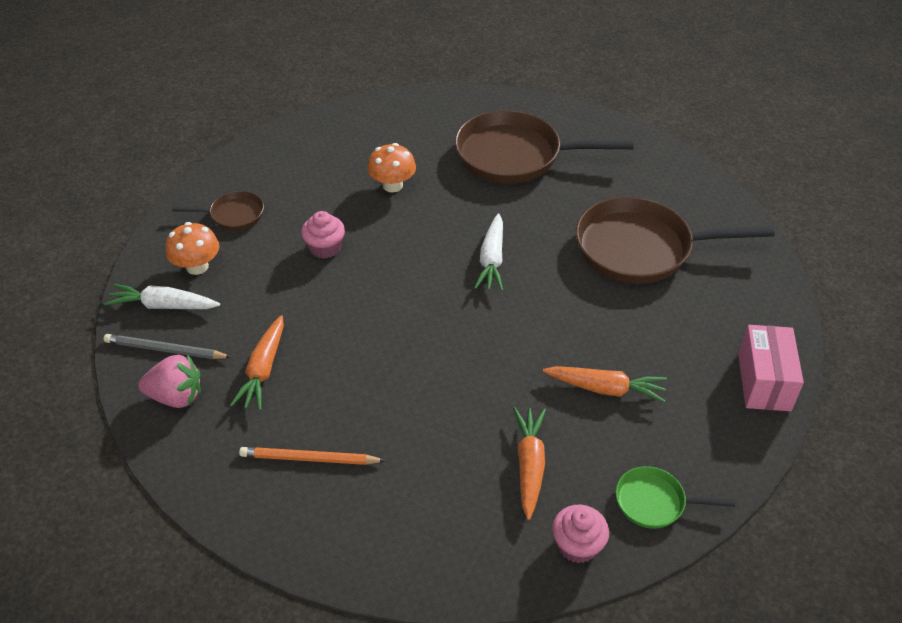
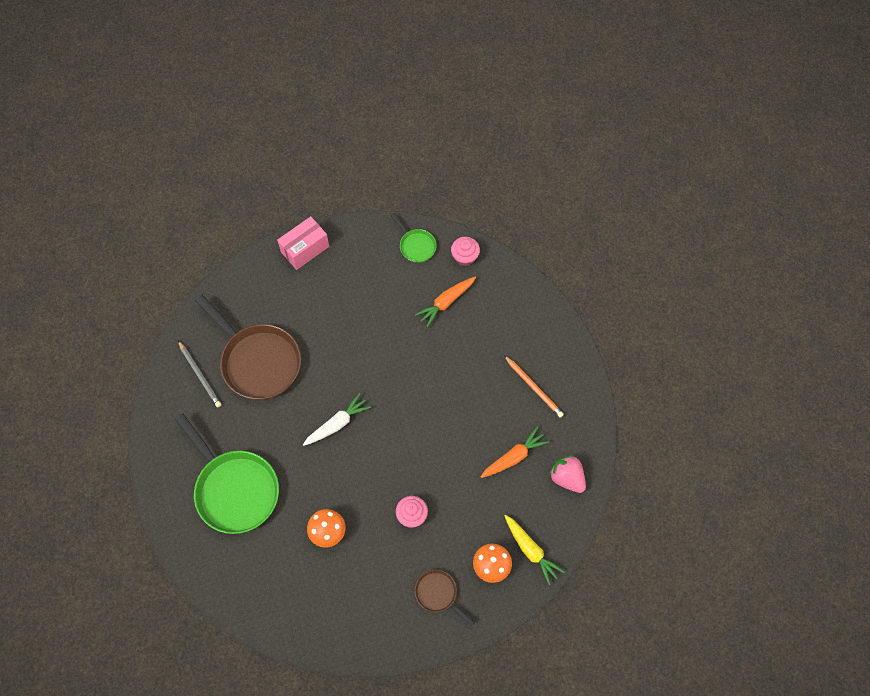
camera: 135 degrees left, 20 degrees up
white carrot [104,284,220,309] -> yellow carrot [505,515,565,585]
grey pencil [104,334,231,359] -> grey pencil moved to [178,341,221,407]
brown pan [455,110,634,184] -> green pan [175,413,279,534]
orange carrot [543,366,667,403] -> none

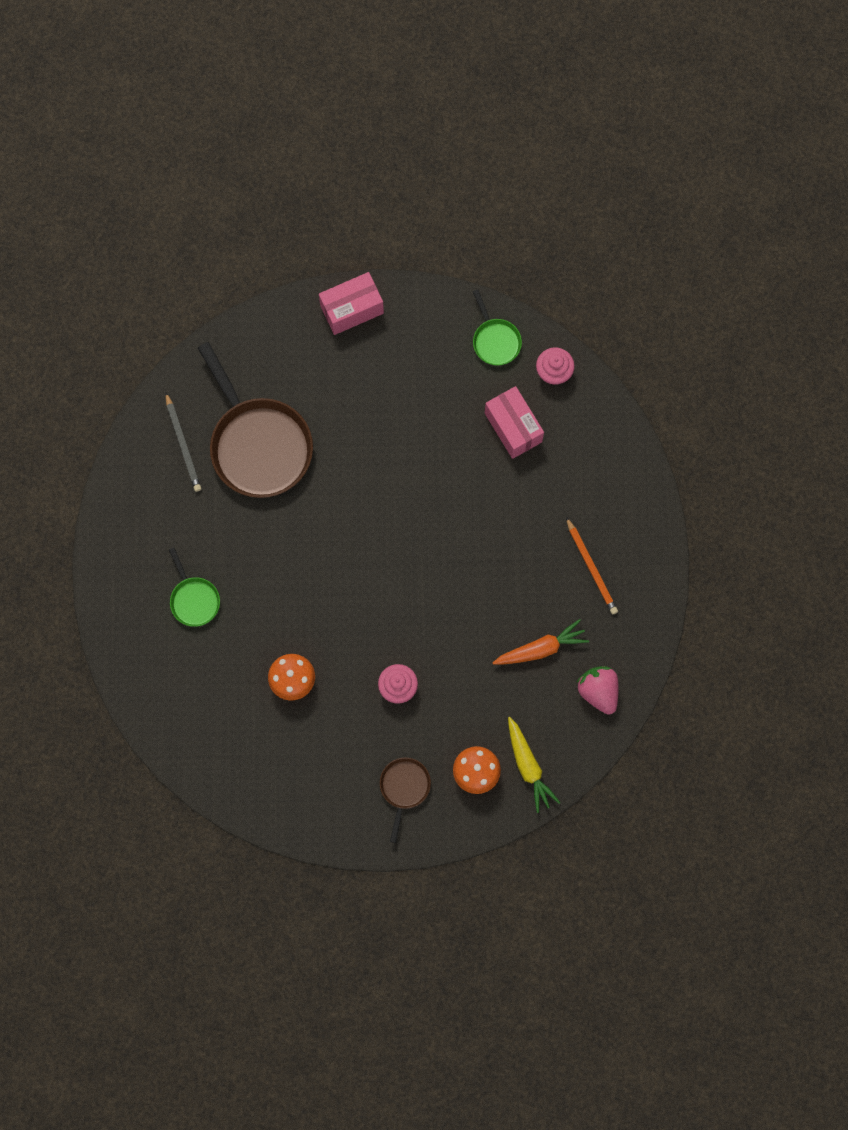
camera: 15 degrees right, 10 degrees up
green pan [175,413,279,534] -> green pan [169,548,220,627], size x0.48
white carrot [303,393,371,446] -> none
orange carrot [415,277,476,327] -> pink box [485,386,544,459]
brown pan [415,569,475,626] -> brown pan turned 45 degrees clockwise [380,758,431,843]

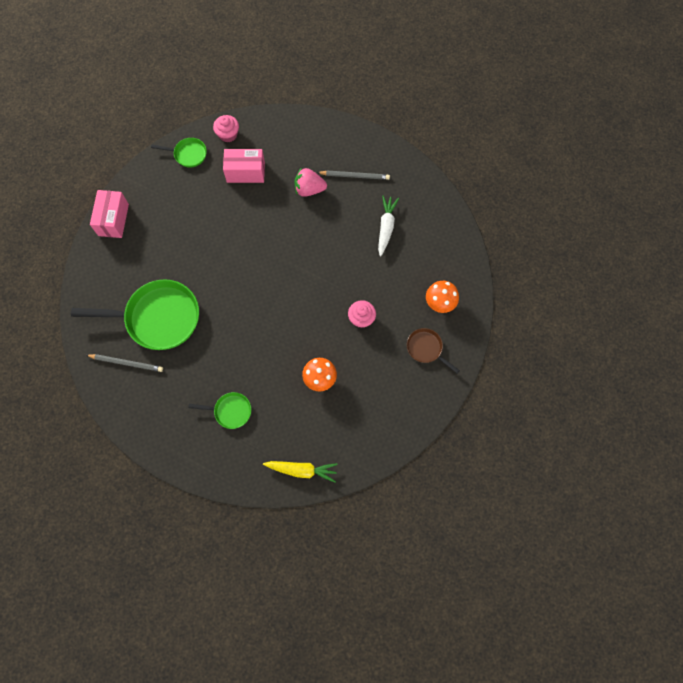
camera: 60 degrees left, 5 degrees down
brown pan [198,342,313,498] -> green pan [71,279,199,350]
orange carrot [493,619,589,665] -> white carrot [378,196,399,257]
yellow carrot [508,717,561,813] -> yellow carrot moved to [263,461,338,482]
orange pencil [566,517,618,614] -> grey pencil [317,171,390,180]
pink strawberry [576,666,619,715] -> pink strawberry moved to [294,168,327,197]

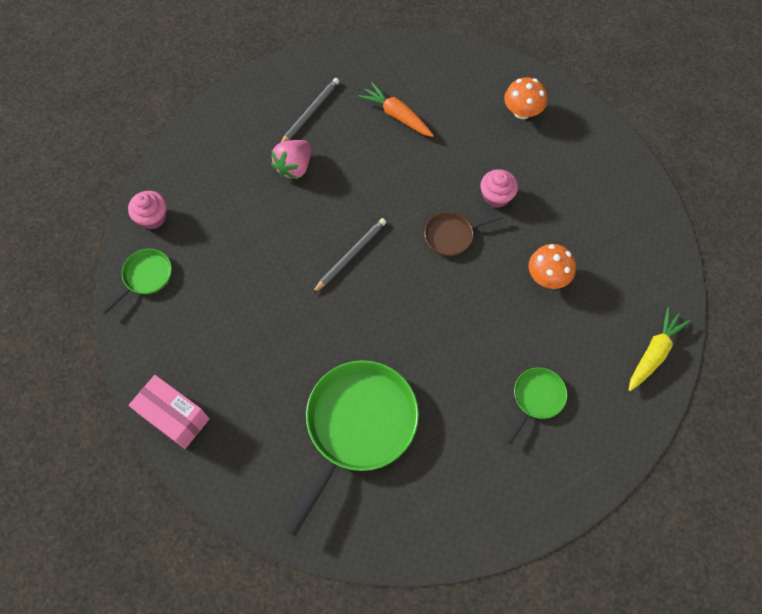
camera: 60 degrees left, 5 degrees down
grey pencil [86,354,163,372] -> grey pencil moved to [313,218,386,293]
pink box [223,149,265,183] -> none
white carrot [378,196,399,257] -> orange carrot [358,82,434,137]
brown pan [407,328,460,374] -> brown pan moved to [425,212,504,256]

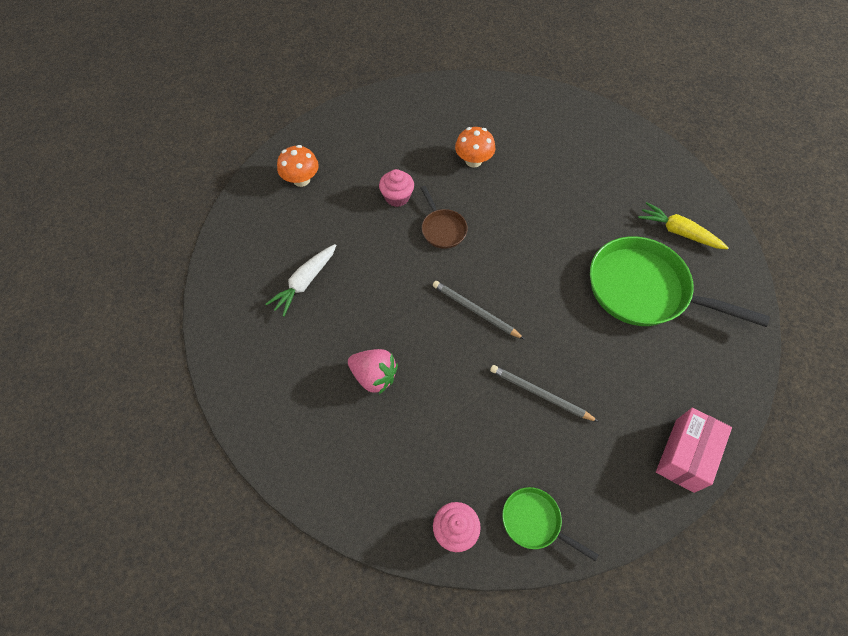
camera: 95 degrees left, 5 degrees down
grey pencil [280,78,339,143] -> grey pencil moved to [490,365,599,422]
orange carrot [358,82,434,137] -> white carrot [266,244,336,316]
green pan [505,367,567,444] -> none
yellow carrot [629,307,690,391] -> yellow carrot moved to [638,202,729,249]

